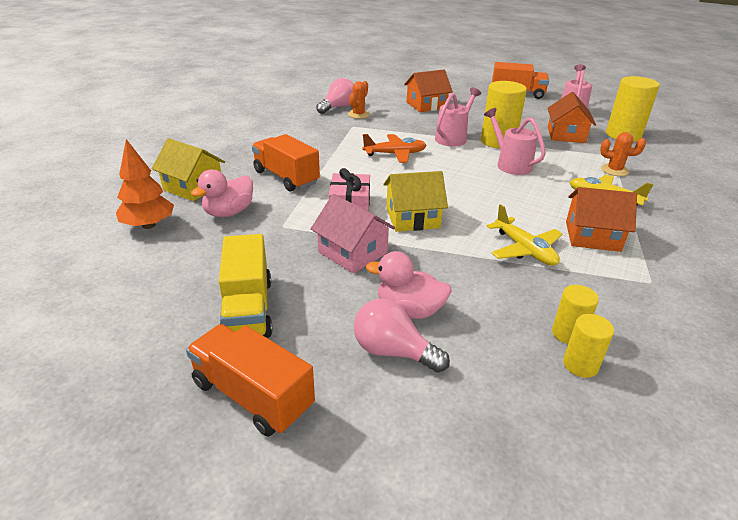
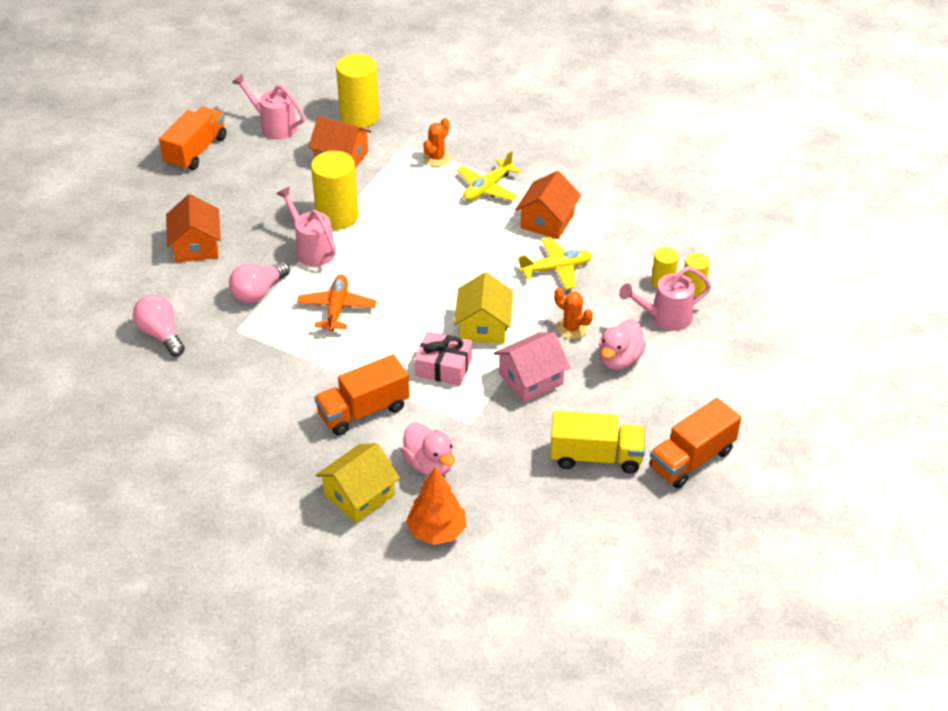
camera: 75 degrees left, 10 degrees up
orange cactus [348,81,370,119] -> orange cactus moved to [554,288,593,339]
pink light bulb [354,299,450,373] -> pink light bulb moved to [229,262,290,303]
pink watering can [484,108,546,175] -> pink watering can moved to [619,266,711,331]

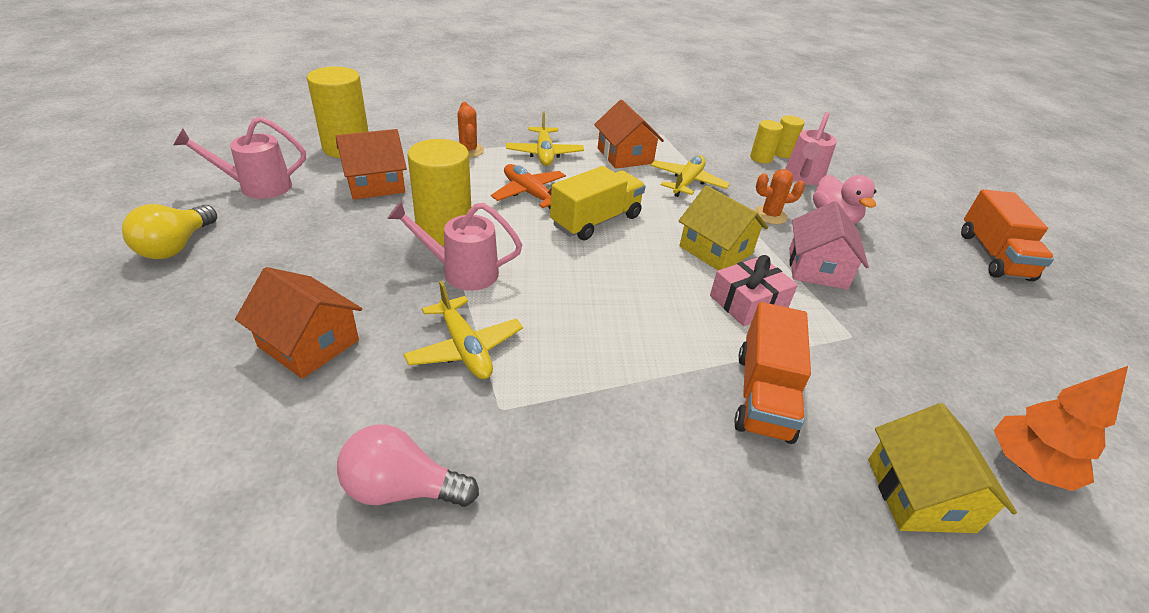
camera: 50 degrees left, 5 degrees down
orange truck [159,107,226,171] -> yellow light bulb [122,204,217,259]
pink light bulb [229,262,290,303] -> yellow plane [404,281,523,379]
orange plane [297,274,377,332] -> orange plane moved to [491,164,566,209]
pink duck [401,422,455,476] -> none
yellow truck [550,411,645,473] -> yellow truck moved to [550,166,646,240]

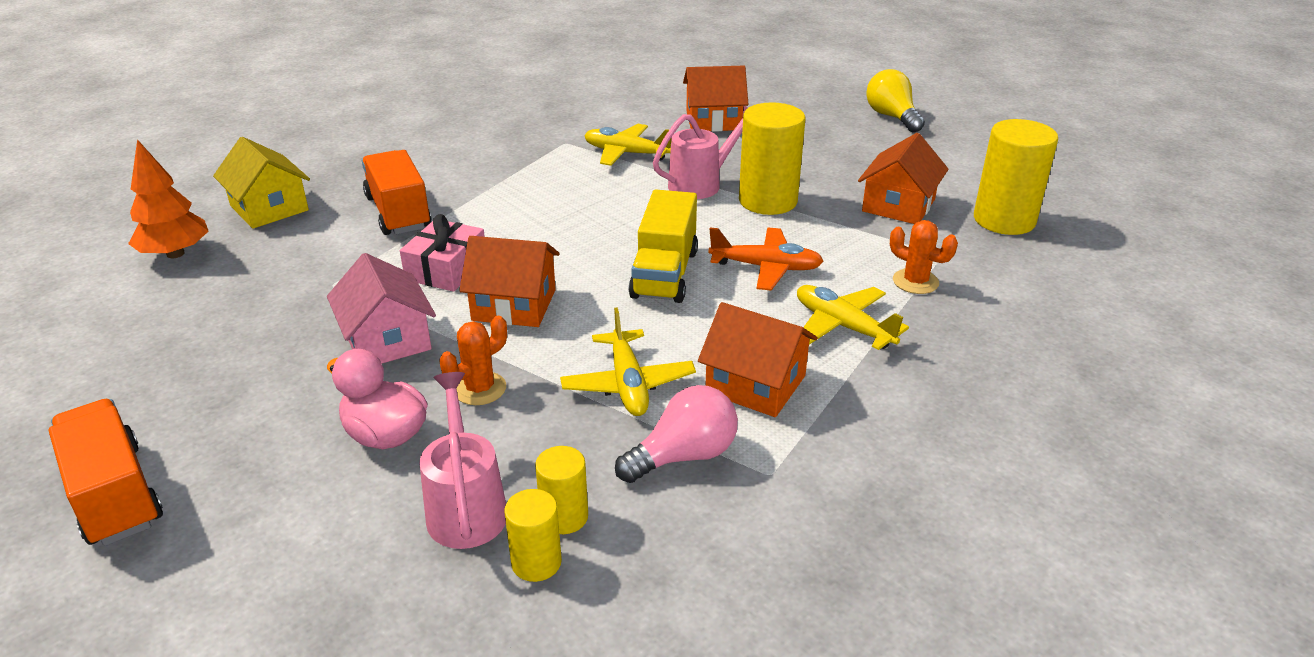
camera: 145 degrees right, 5 degrees down
pink watering can [173,117,306,199] -> none
pink light bulb [337,424,479,507] -> pink light bulb moved to [615,385,738,483]
yellow house [679,185,768,270] -> orange house [459,236,560,327]

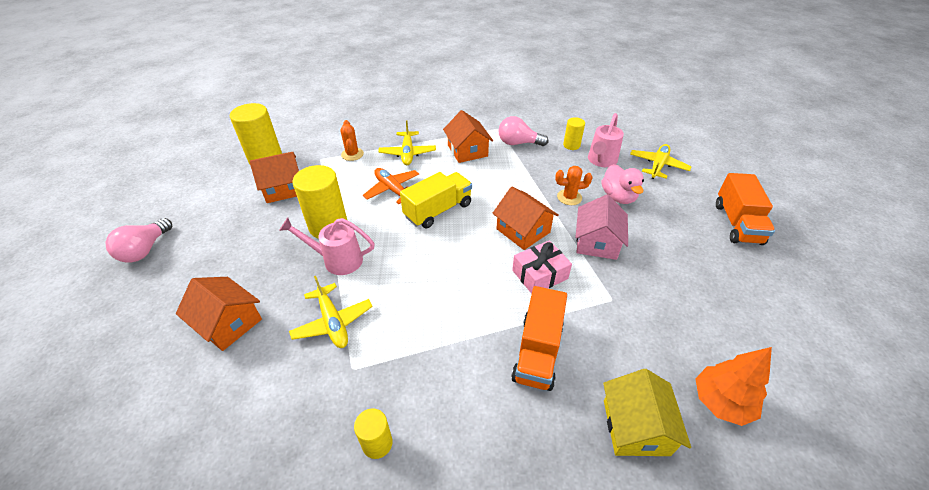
camera: 140 degrees left, 10 degrees up
yellow cylinder [504,489,562,582] -> yellow cylinder moved to [354,408,393,459]
yellow plane [560,307,696,416] -> yellow plane moved to [630,144,692,179]
yellow light bulb [866,69,925,132] -> pink light bulb [106,218,172,263]

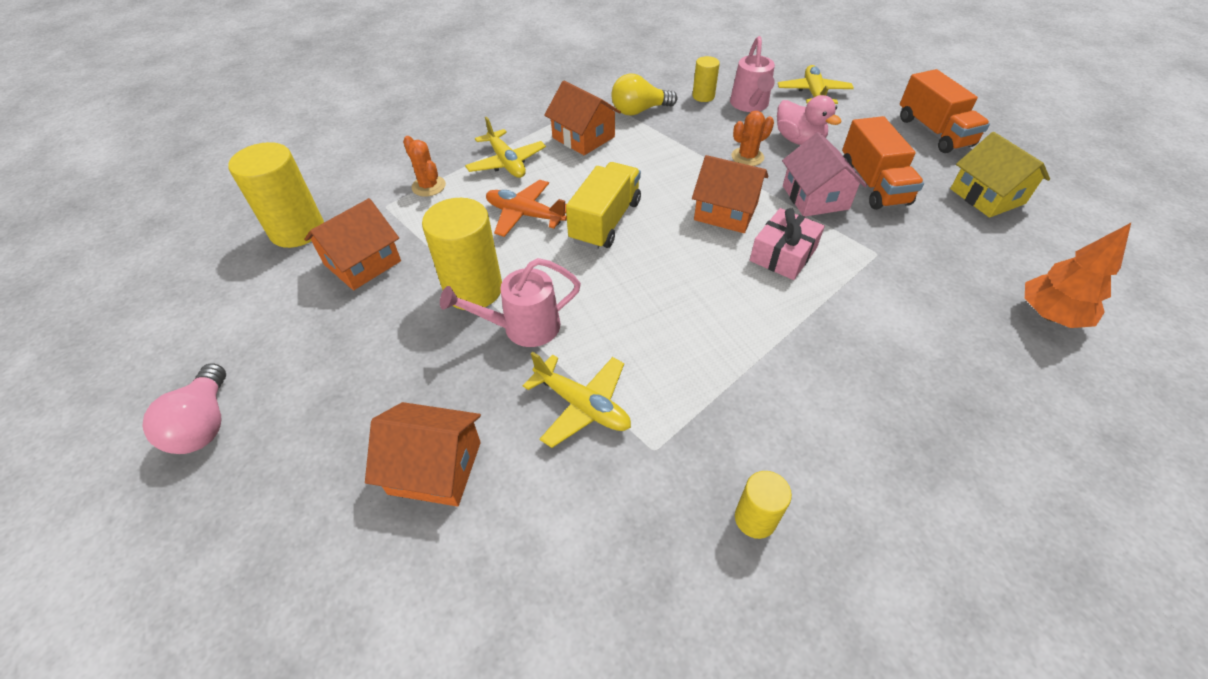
camera: 25 degrees left, 5 degrees up
pink light bulb [498,116,548,146] -> yellow light bulb [611,73,677,116]
orange truck [511,286,567,391] -> orange truck moved to [842,116,924,210]
yellow house [603,369,691,456] -> yellow house moved to [950,132,1050,218]

